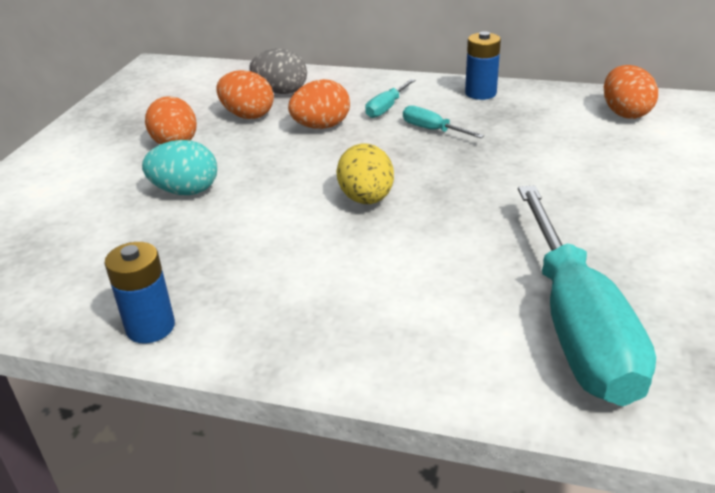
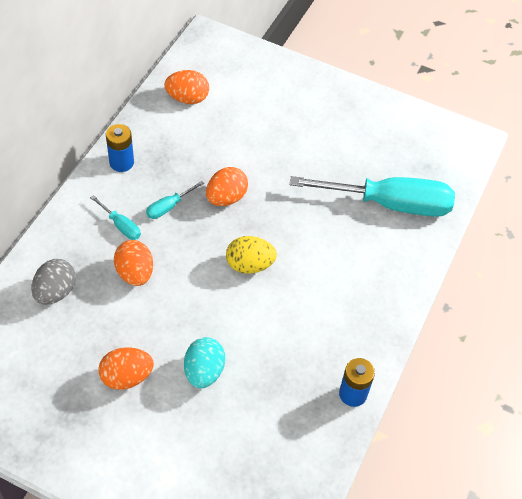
camera: 85 degrees left, 20 degrees up
orange egg [216,70,274,119] -> orange egg moved to [206,167,248,206]

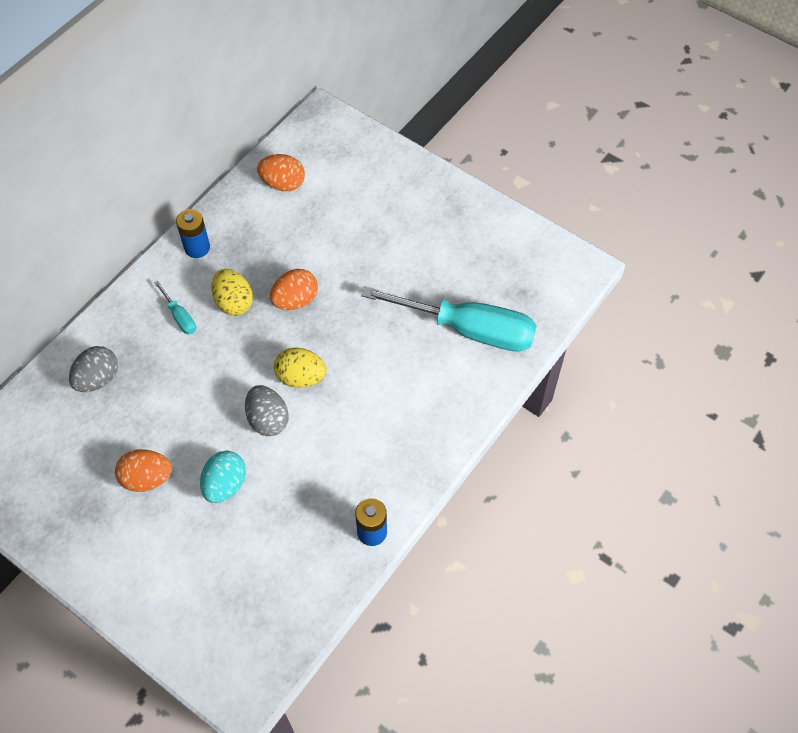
camera: 15 degrees right, 5 degrees up
orange egg [114,240,153,286] -> none
turquoise screwdriver [146,181,204,219] -> yellow egg [211,269,253,316]
none -> grey egg [245,385,289,436]

